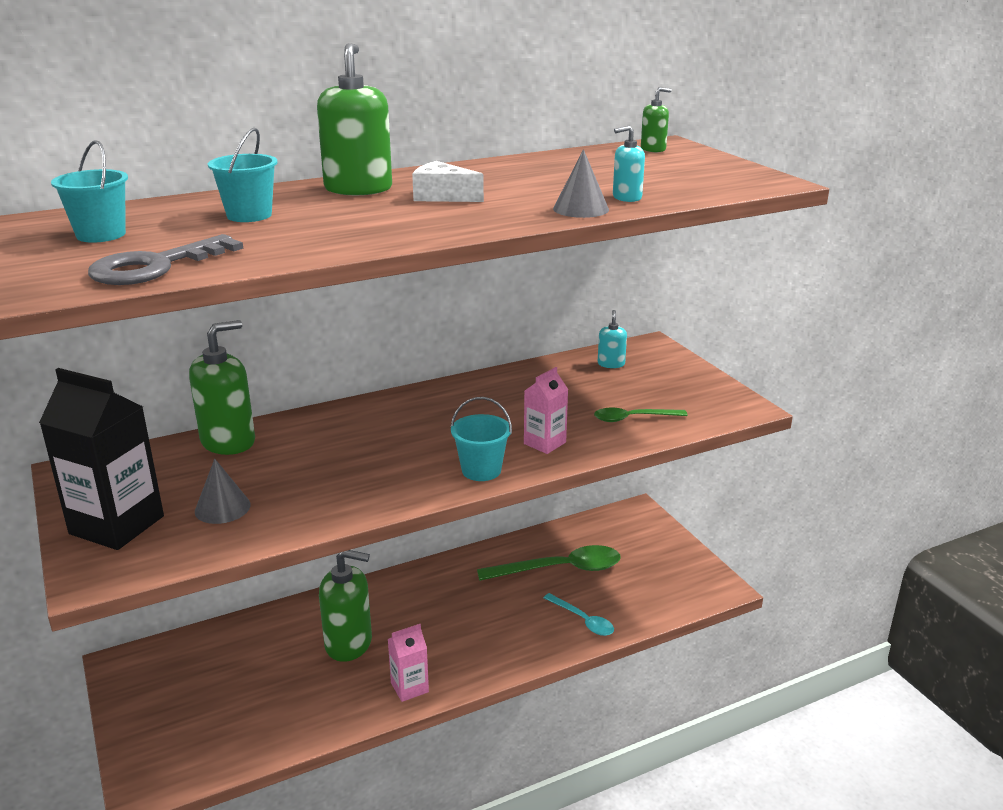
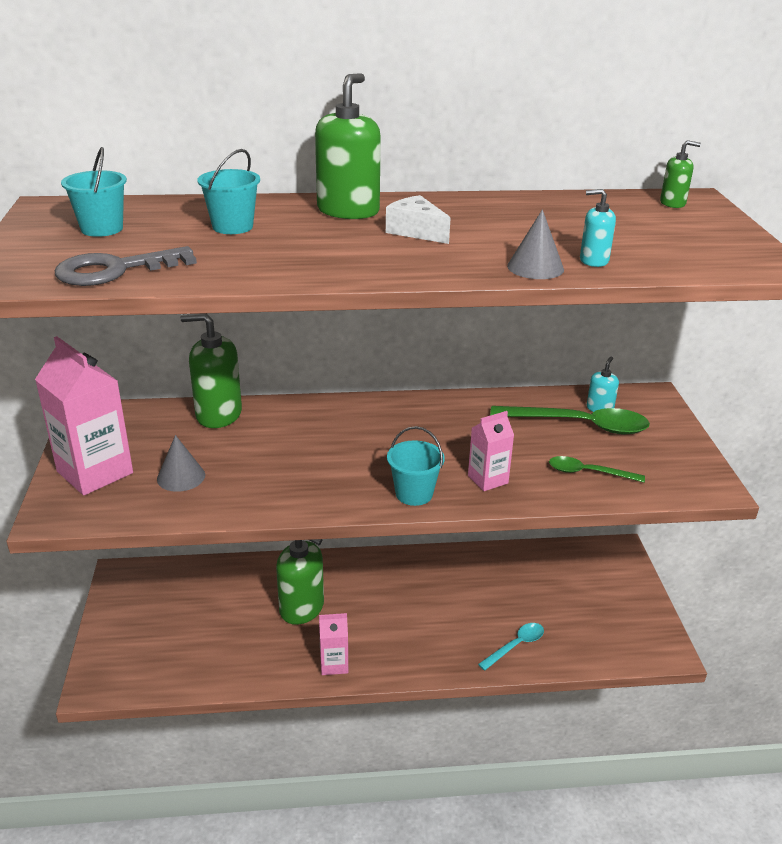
camera: 20 degrees right, 5 degrees up
black carton [39,368,164,550] -> pink carton [35,336,133,495]
green soap dispenser [189,320,255,455] -> green soap dispenser turned 150 degrees counterclockwise [180,313,242,428]
green spoon [477,545,621,581] -> green spoon moved to [490,406,650,435]
turquoise spoon [544,593,614,636] -> turquoise spoon turned 105 degrees counterclockwise [478,623,544,671]

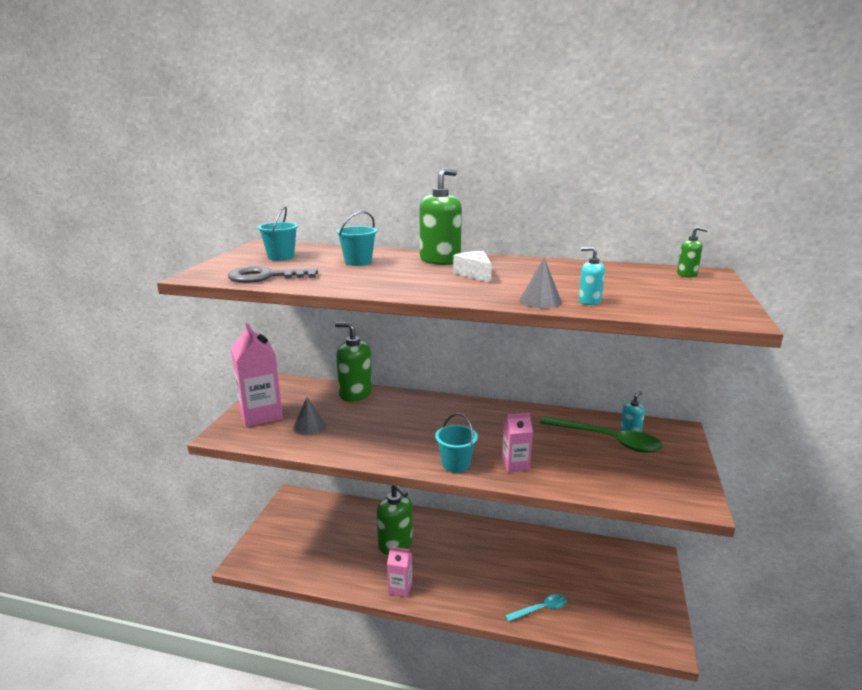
camera: 20 degrees right, 10 degrees down
green spoon [549,456,645,483] -> none

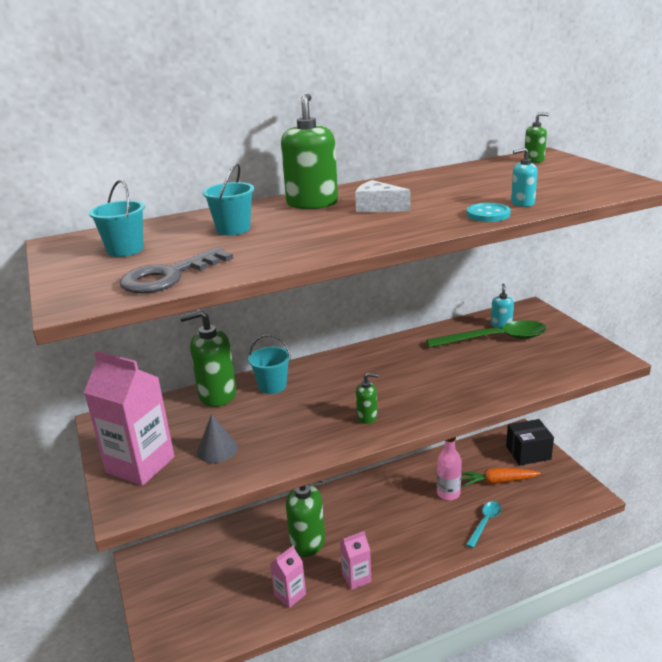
camera: 35 degrees left, 5 degrees up
turquoise bucket [435,413,478,473] -> turquoise bucket moved to [248,334,291,394]
pink carton [502,413,533,472] -> pink carton moved to [270,545,306,608]
grey cone [520,258,562,308] -> turquoise button [467,203,511,222]
none -> green soap dispenser [356,373,379,424]
none -> pink bottle [437,437,462,500]
none -> orange carrot [461,468,541,486]
none -> black box [506,419,554,465]

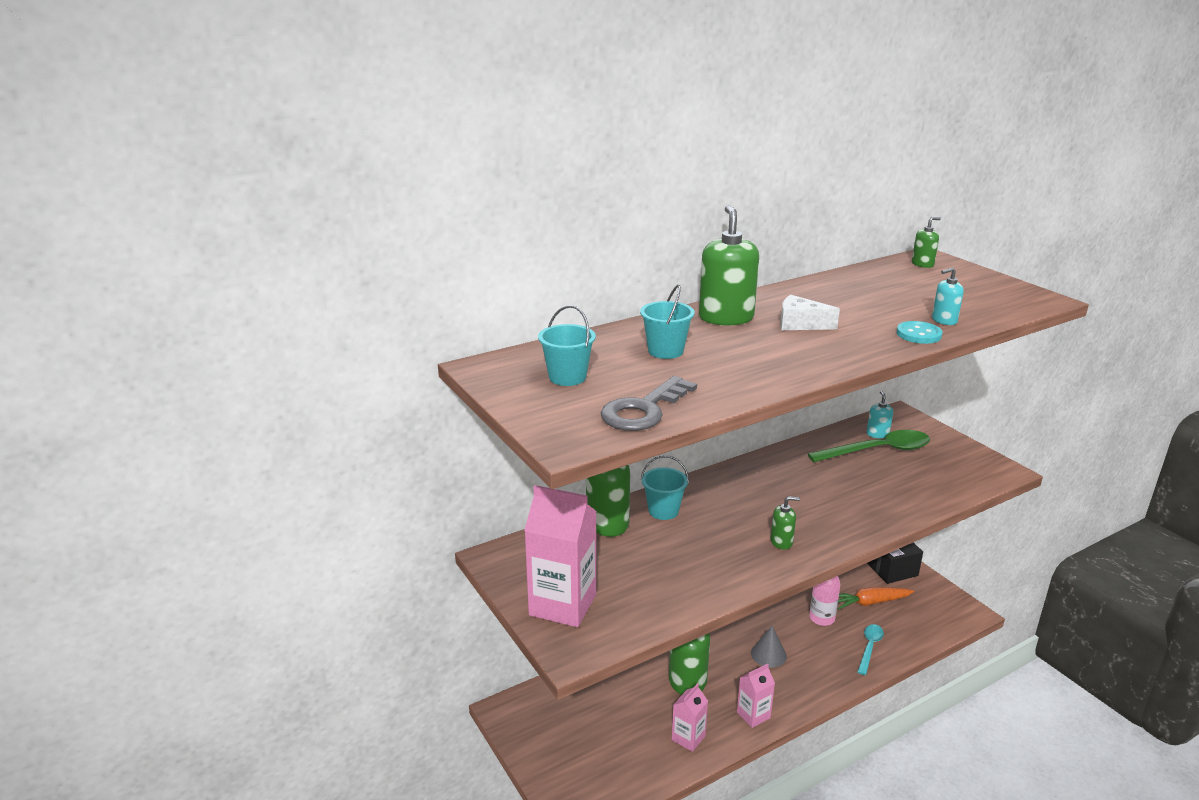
camera: 10 degrees left, 0 degrees up
grey cone [197,414,238,463] -> grey cone moved to [751,626,787,668]

